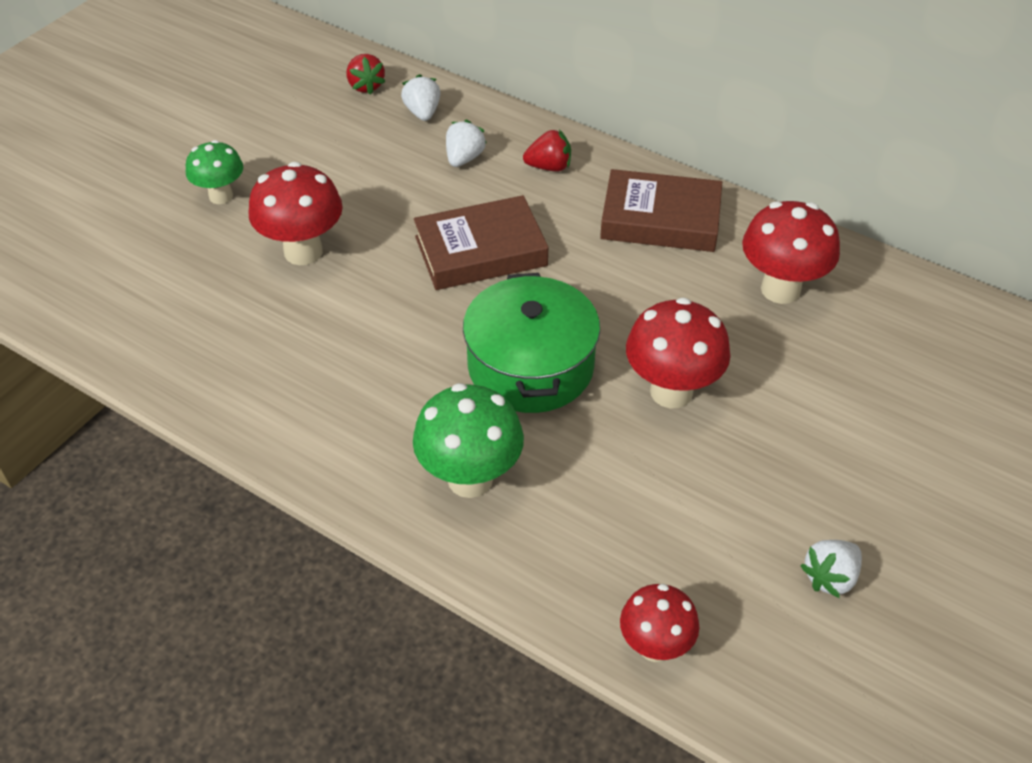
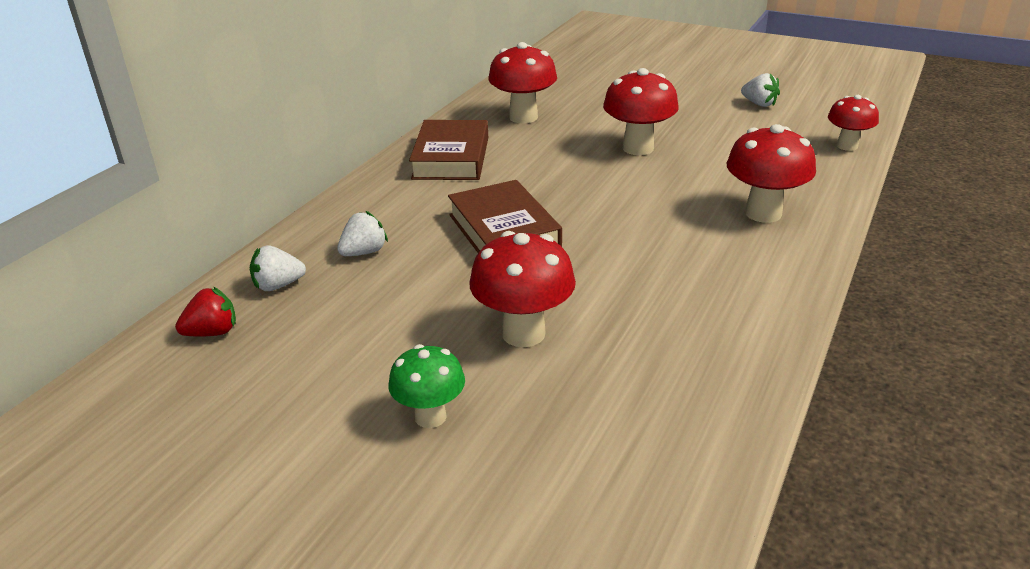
camera: 95 degrees left, 15 degrees down
green mushroom [413,383,524,498] -> red mushroom [727,124,816,223]
white strawberry [446,120,487,167] -> white strawberry turned 120 degrees clockwise [337,211,388,256]
green pot [463,273,600,413] -> none
red strawberry [523,130,571,171] -> none

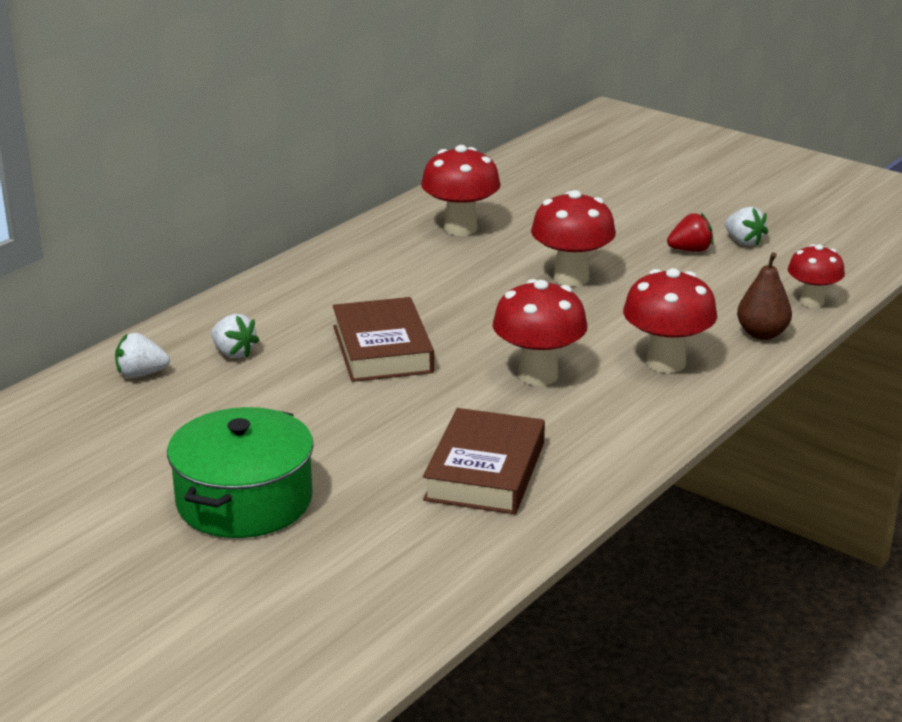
camera: 10 degrees right, 5 degrees down
red strawberry [175,287,236,337] -> red strawberry moved to [667,213,714,252]
white strawberry [337,211,388,256] -> white strawberry turned 75 degrees clockwise [211,314,260,358]
green mushroom [389,344,465,428] -> green pot [167,407,314,538]
brown book [409,120,488,180] -> brown book moved to [423,408,545,514]
red mushroom [469,231,576,347] -> red mushroom moved to [493,279,587,386]
none -> brown pear [737,252,792,340]

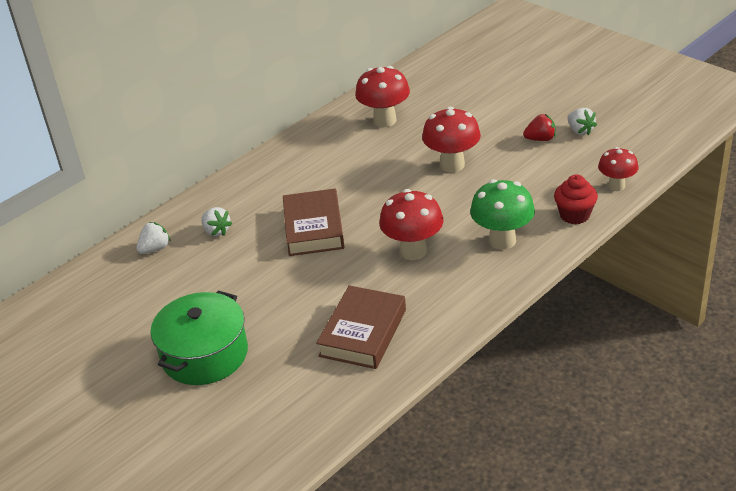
camera: 10 degrees right, 10 degrees up
white strawberry [115,333,170,378] -> white strawberry turned 135 degrees clockwise [136,222,171,254]
red mushroom [623,268,717,373] -> green mushroom [470,179,535,250]
brown pear [737,252,792,340] -> red cupcake [554,174,598,224]

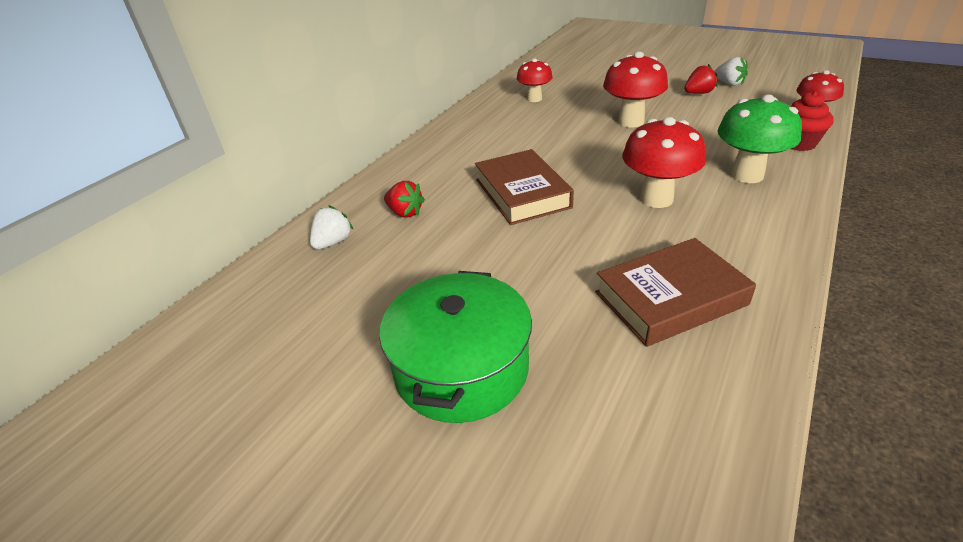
camera: 15 degrees left, 0 degrees up
white strawberry [201,207,233,236] -> red strawberry [384,181,425,218]
brown book [316,285,406,369] -> brown book turned 60 degrees clockwise [595,238,756,347]
red mushroom [355,66,410,127] -> red mushroom [517,58,553,102], size x0.65

